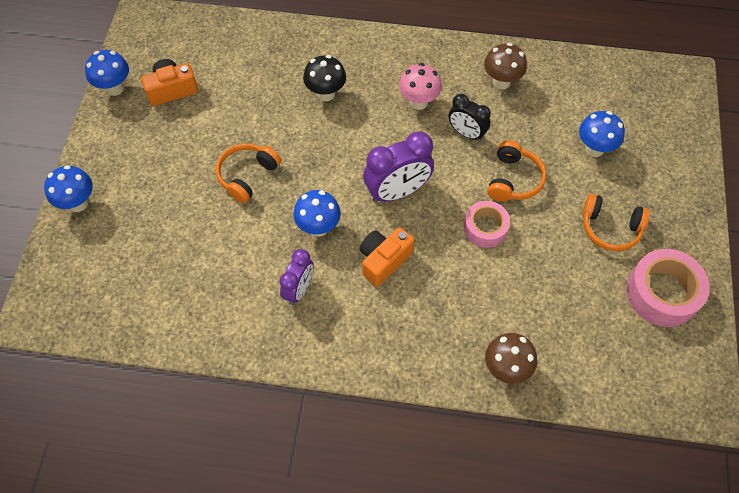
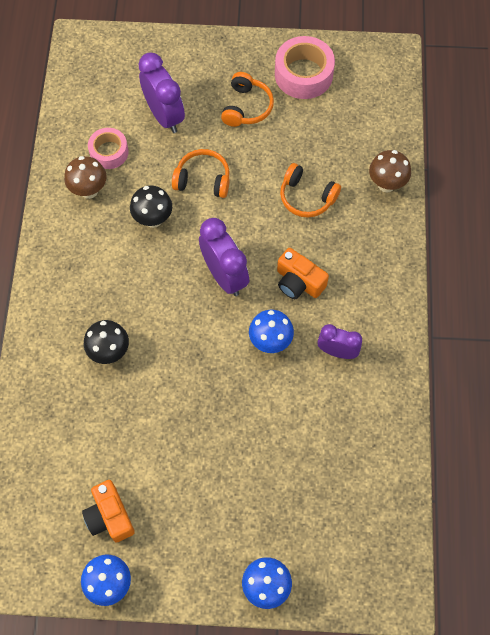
camera: 95 degrees left, 5 degrees up
orange headphones [216,143,281,203] -> orange headphones moved to [280,163,341,218]
pink mushroom [399,63,442,110] -> none
black clock [449,94,491,141] -> black mushroom [130,186,172,228]
pink tape [464,201,510,248] -> pink tape moved to [88,128,129,169]
blue mushroom [579,111,625,157] -> purple clock [138,52,185,133]

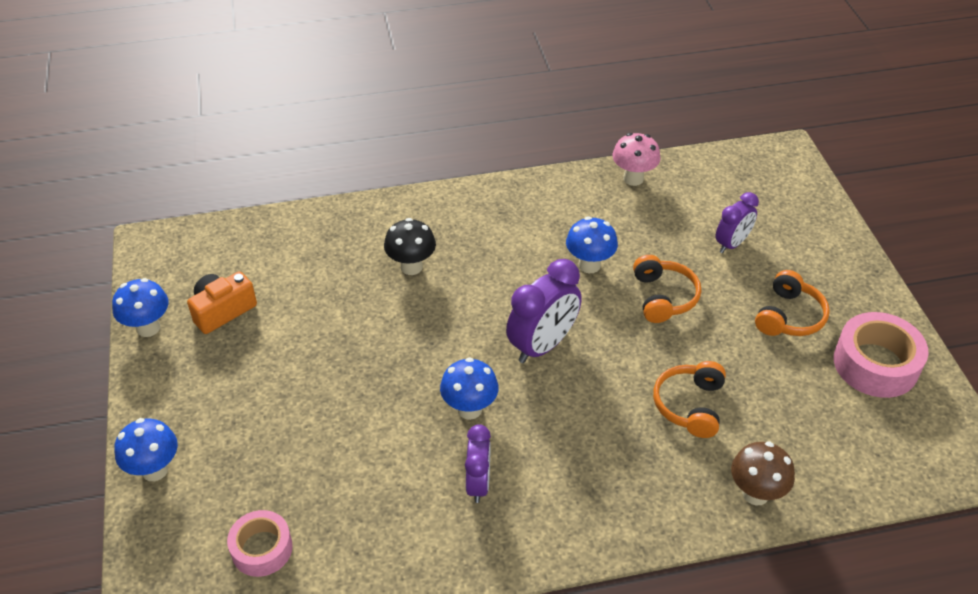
camera: 75 degrees right, 20 degrees down
brown mushroom [64,156,107,199] -> none
pink tape [88,128,129,169] -> pink tape moved to [227,510,293,577]
black mushroom [130,186,172,228] -> blue mushroom [566,217,618,273]
purple clock [138,52,185,133] -> purple clock [715,192,759,253], size x0.63
orange headphones [221,72,274,127] -> orange headphones turned 60 degrees counterclockwise [755,270,830,336]
orange camera [277,248,329,299] -> none
none -> pink mushroom [612,133,661,186]

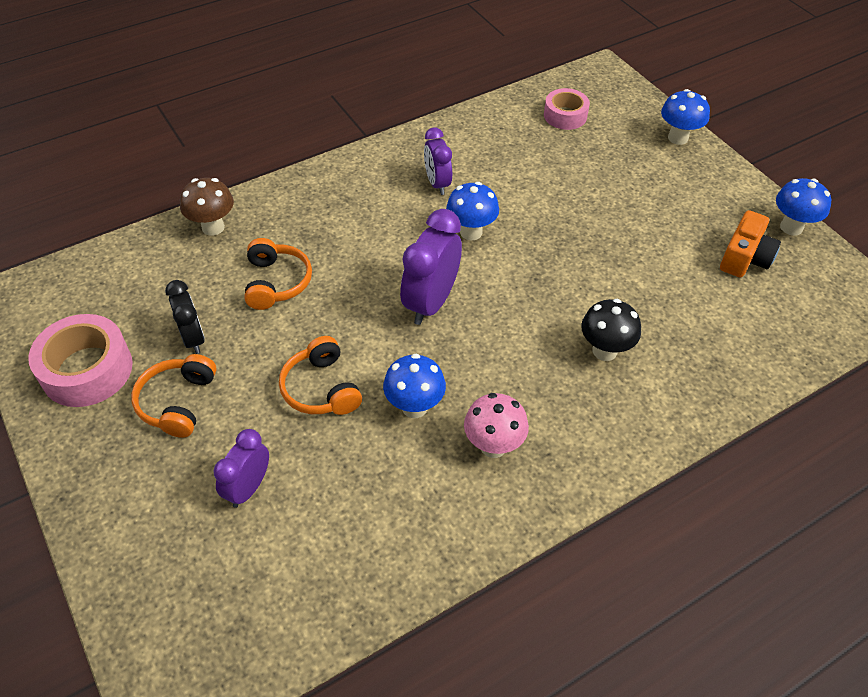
camera: 160 degrees right, 5 degrees up
pink mushroom [612,133,661,186] -> pink mushroom moved to [464,393,529,458]
none -> black clock [165,280,205,354]

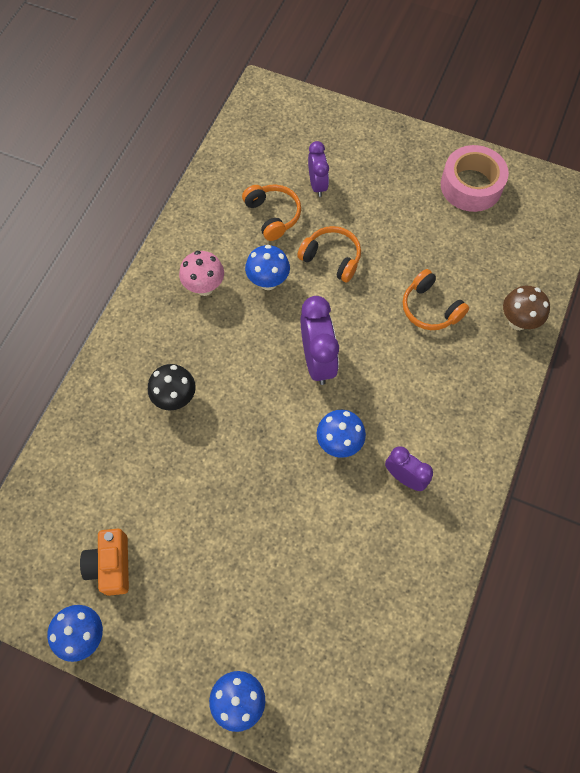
camera: 145 degrees right, 15 degrees up
orange headphones [131,354,217,438] -> orange headphones moved to [242,184,301,241]
black clock [165,280,205,354] -> none
pink tape [544,88,590,130] -> none

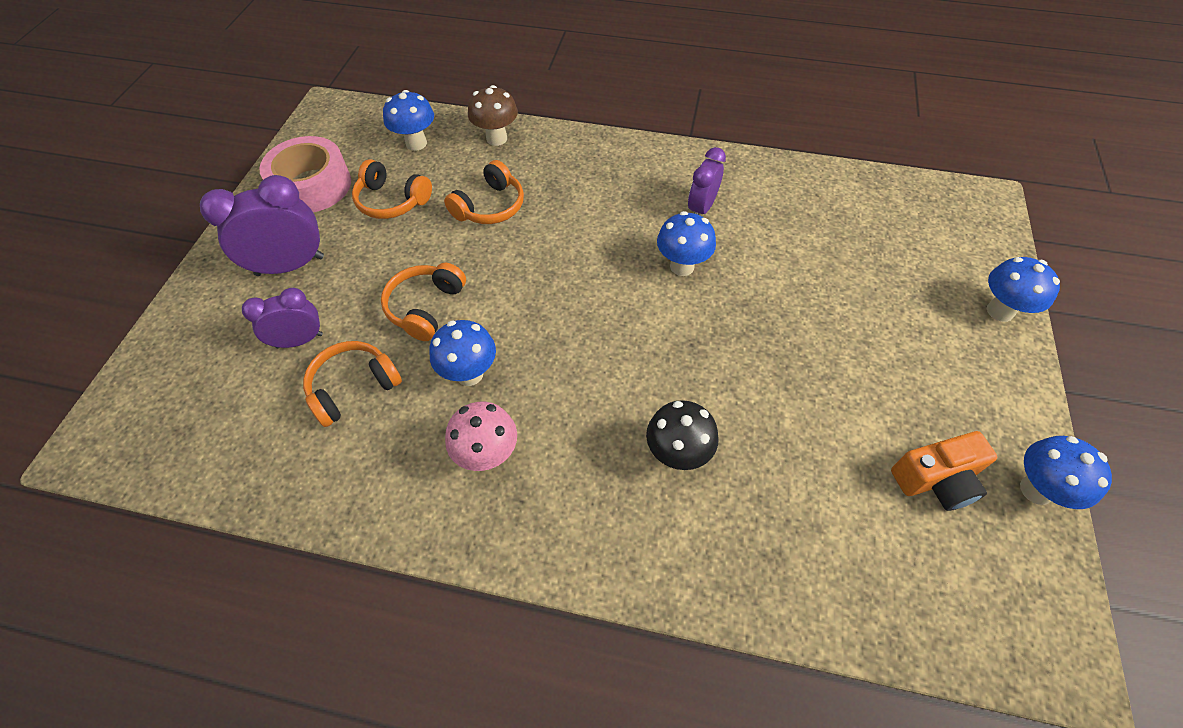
camera: 100 degrees left, 10 degrees down
purple clock [301,296,339,385] -> purple clock moved to [200,175,324,276]
none -> orange headphones [352,159,432,219]
none -> blue mushroom [383,90,434,151]

